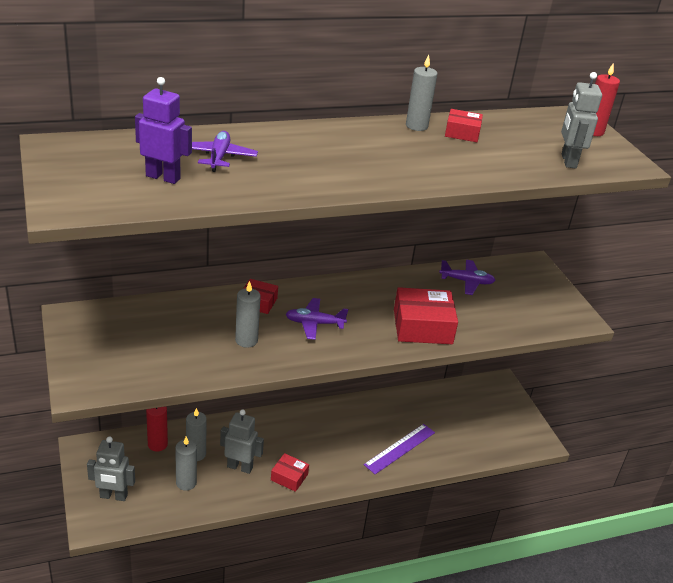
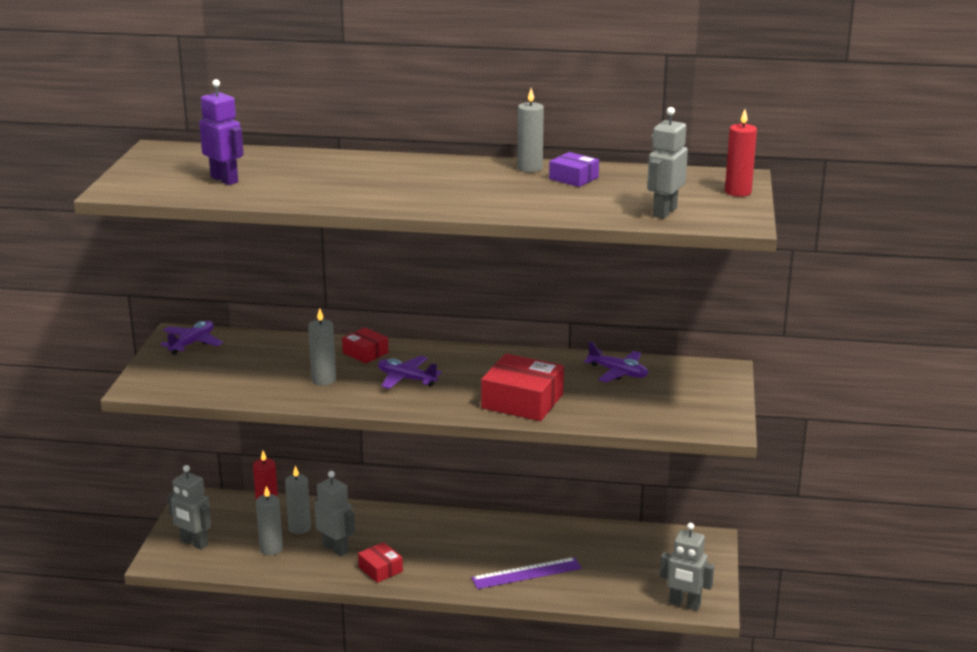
camera: 30 degrees right, 10 degrees down
purple plane [192,131,258,172] -> purple plane moved to [160,321,223,355]
red box [445,109,483,142] -> purple box [549,152,599,187]
none -> grey robot [660,523,714,611]

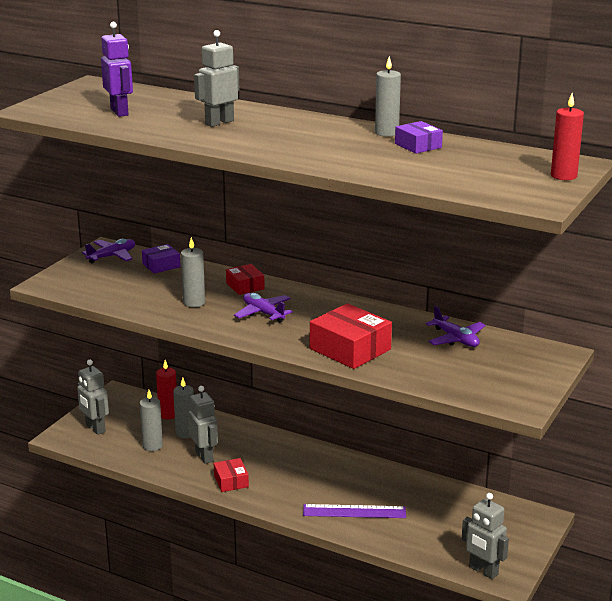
camera: 20 degrees right, 0 degrees up
grey robot [647,107,688,219] -> grey robot moved to [194,30,239,127]
none -> purple box [142,244,181,274]

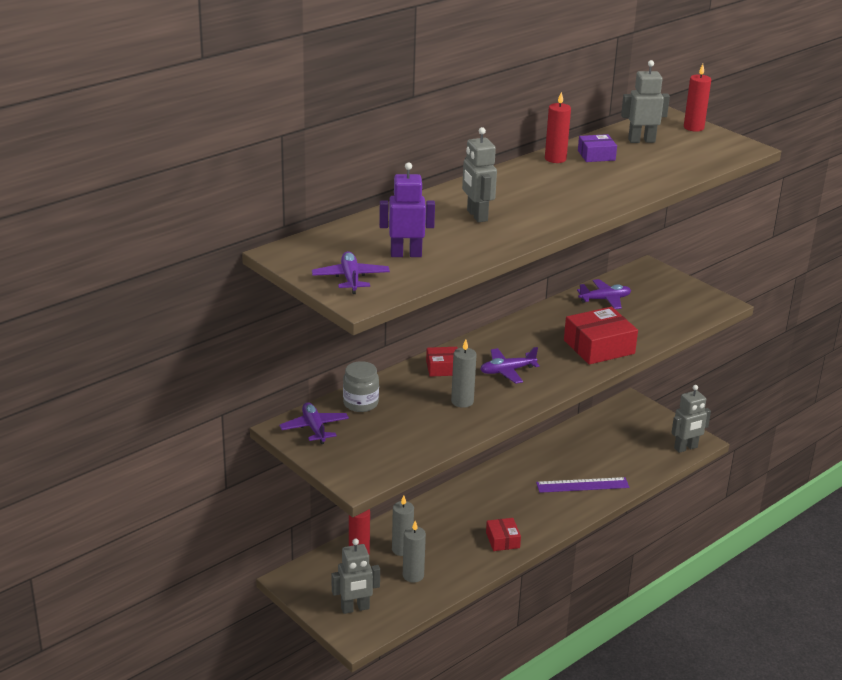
camera: 70 degrees left, 5 degrees up
purple box [142,244,181,274] -> grey jar [343,361,379,412]
grey robot [188,386,218,464] -> grey robot moved to [621,60,670,143]
red box [214,458,249,492] -> red box turned 75 degrees clockwise [486,518,521,551]
purple ruler [303,504,406,518] -> purple ruler turned 60 degrees clockwise [536,477,629,493]
grey candle [375,56,401,137] -> red candle [545,92,571,163]
none -> purple plane [312,251,390,294]

